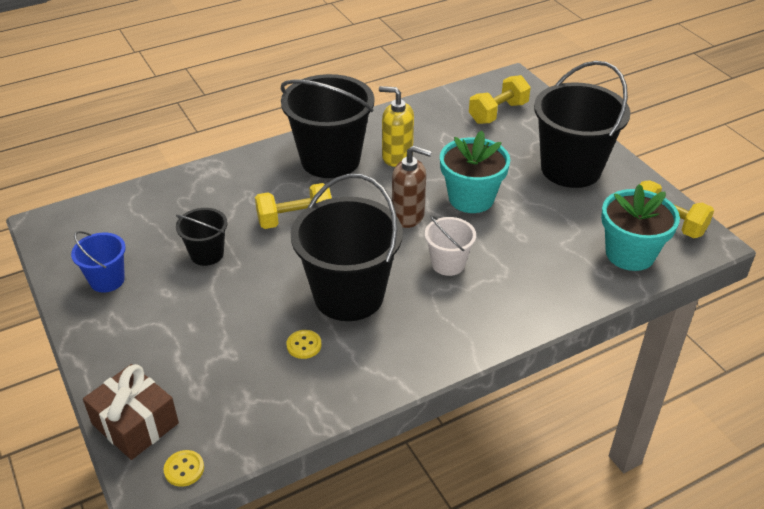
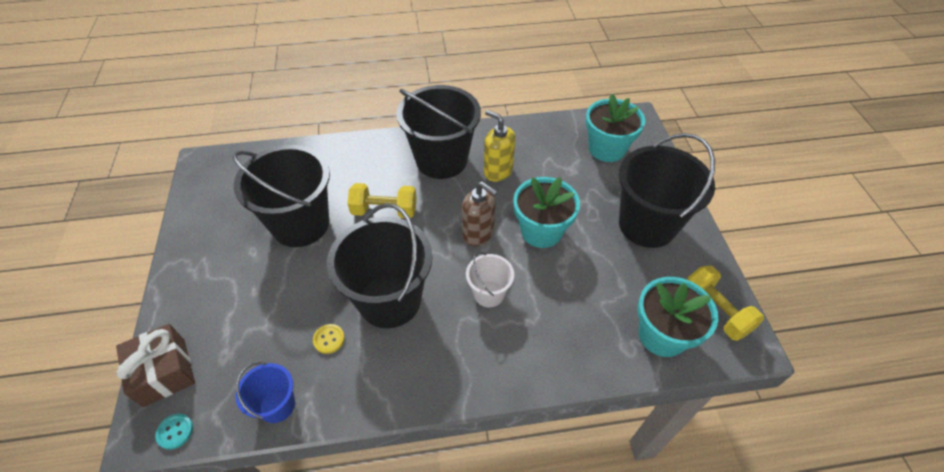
camera: 20 degrees right, 10 degrees up
blue bucket [71,231,126,293] -> blue bucket moved to [235,362,295,423]
yellow button [164,450,204,487] -> turquoise button [155,414,193,450]
black bucket [176,208,228,266] -> black bucket [232,145,330,247], size x2.01
yellow dumbbell [469,75,531,124] -> turquoise flower pot [586,94,645,162]

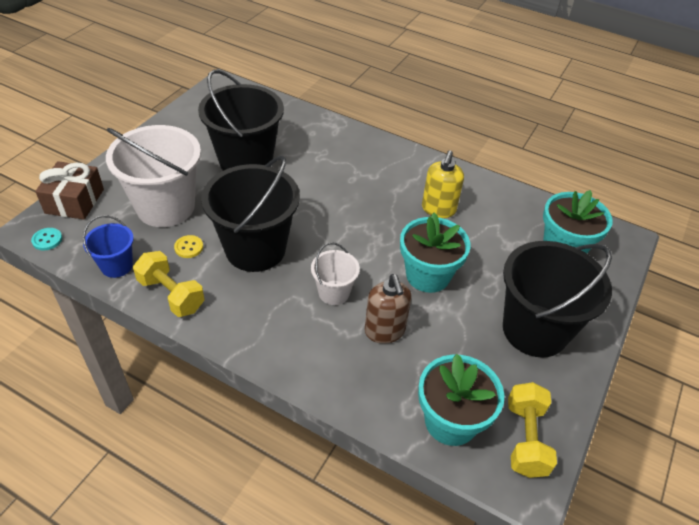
camera: 35 degrees right, 5 degrees down
yellow dumbbell [347,183,417,218] -> yellow dumbbell moved to [133,251,204,317]
black bucket [397,85,481,179] -> none
brown soap dispenser [462,181,498,246] -> brown soap dispenser moved to [364,274,412,344]
yellow soap dispenser [484,110,515,182] -> yellow soap dispenser turned 150 degrees counterclockwise [422,151,464,218]
none -> white bucket [106,125,201,227]

